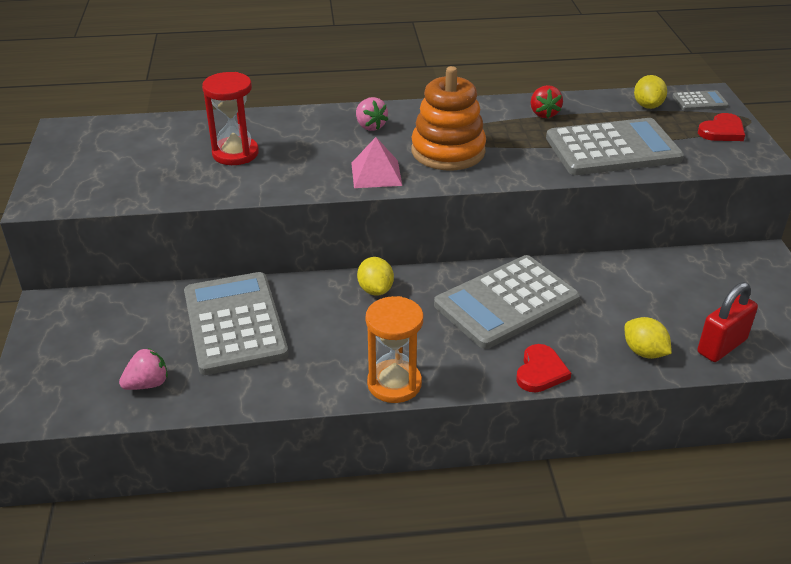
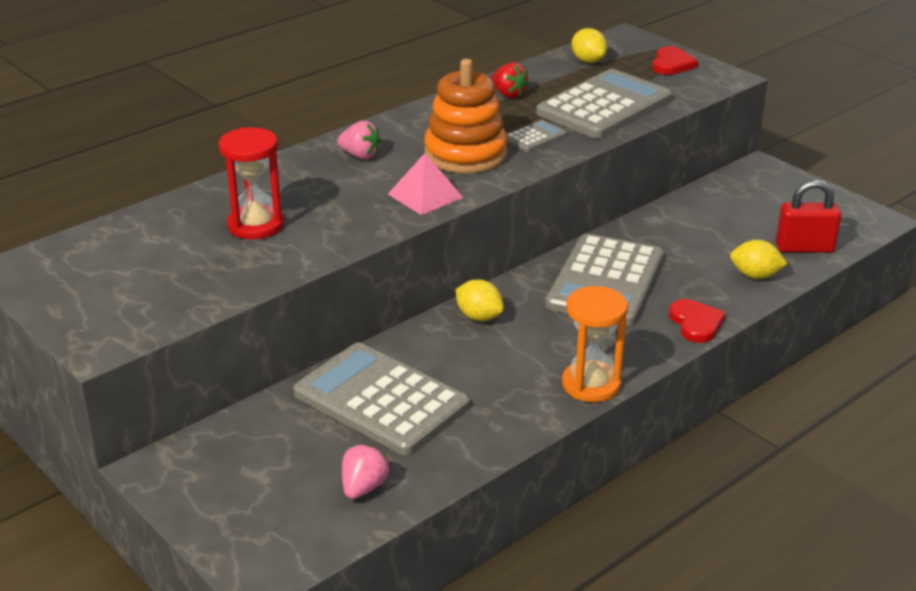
camera: 35 degrees left, 5 degrees down
grey calculator [672,90,729,110] -> grey calculator moved to [507,120,567,152]
red padlock [698,282,758,362] -> red padlock turned 75 degrees clockwise [776,180,841,253]

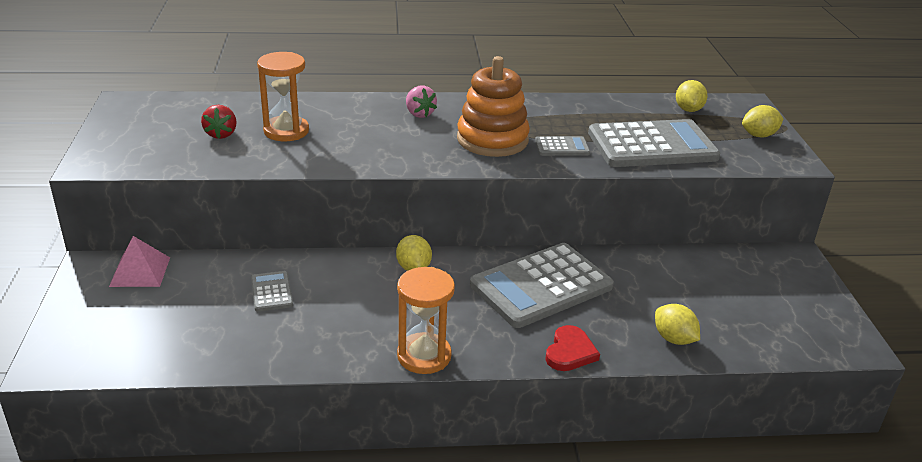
camera: 35 degrees right, 0 degrees up
red hourglass [219,127,284,239] -> orange hourglass [257,52,309,141]
grey calculator [293,342,470,456] -> grey calculator [251,271,293,312], size x0.44
pink strawberry [342,444,389,499] -> none
pink pyramid [388,153,464,215] -> pink pyramid moved to [109,236,170,287]
red strawberry [491,62,529,98] -> red strawberry moved to [201,105,237,139]
red heart [653,46,698,75] -> yellow lemon [742,105,783,137]
red padlock [776,180,841,253] -> none

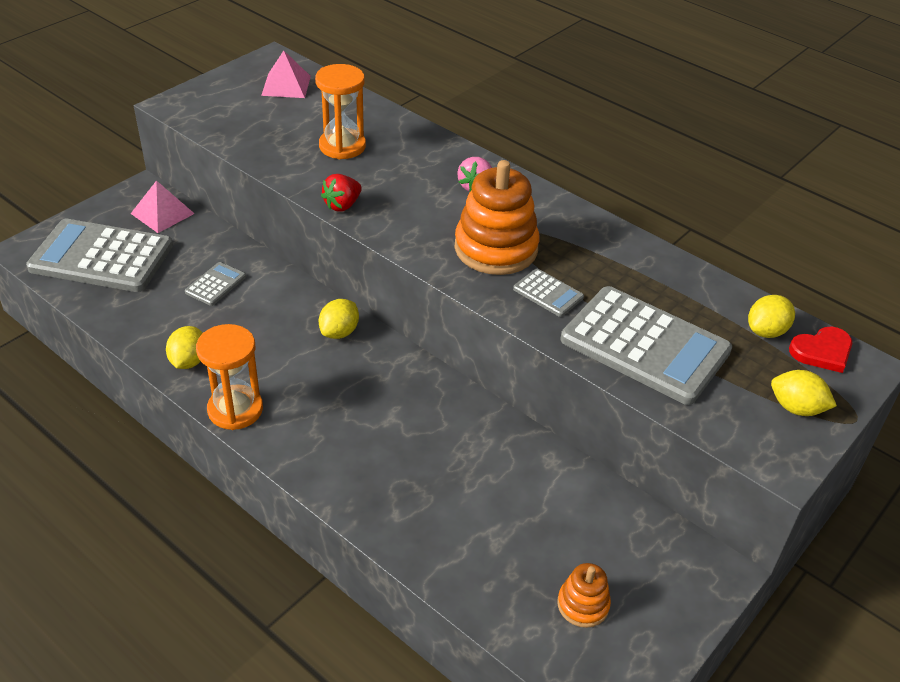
camera: 45 degrees right, 10 degrees up
red strawberry [201,105,237,139] -> red strawberry moved to [321,174,362,212]
grey calculator [470,243,614,328] -> grey calculator moved to [26,219,173,292]
red heart [545,325,600,371] -> red heart moved to [789,326,852,373]
yellow lemon [655,304,700,345] -> yellow lemon moved to [166,326,202,369]
none -> pink pyramid [261,50,311,98]
none -> orange stacking toy [557,563,611,628]

